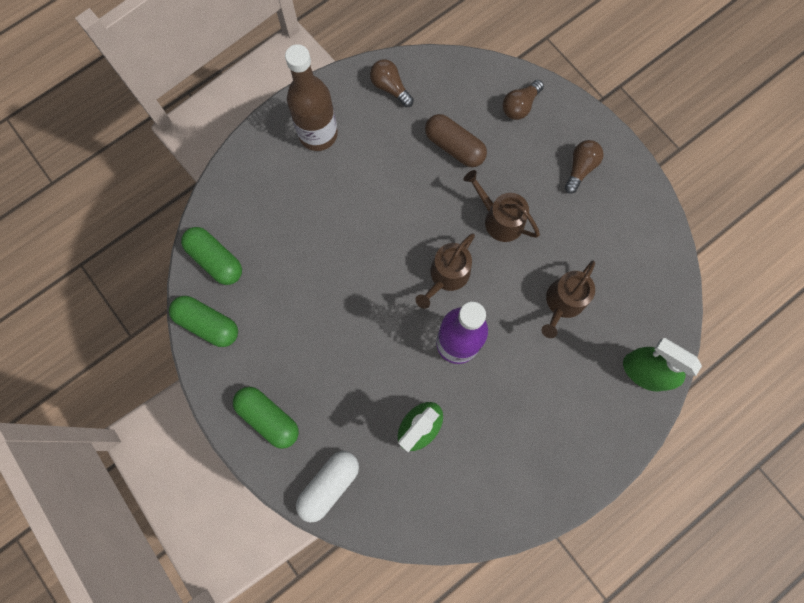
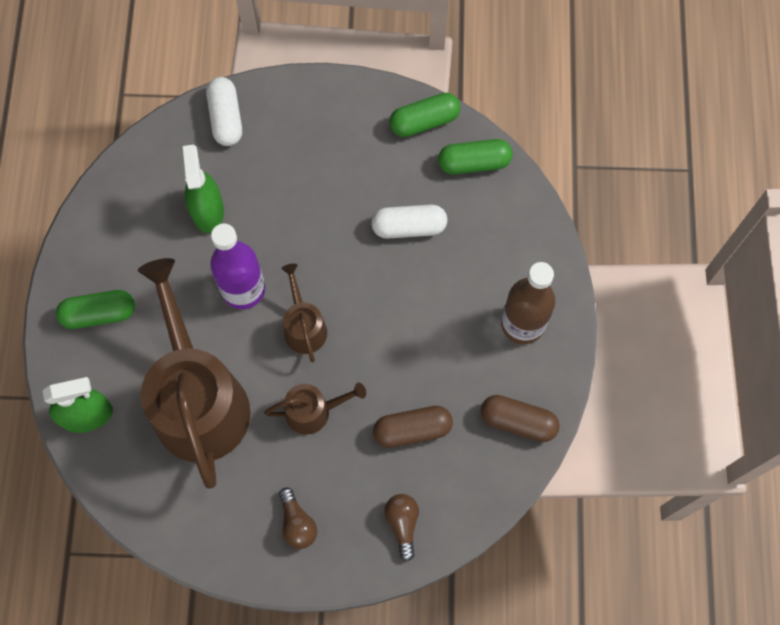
camera: 130 degrees right, 5 degrees down
green capsule [233,387,299,449] -> green capsule moved to [56,290,135,329]
brown light bulb [370,59,414,107] -> brown capsule [481,395,560,442]
brown watering can [541,261,595,338] -> brown watering can [138,258,251,489], size x2.20
none -> white capsule [371,205,447,239]

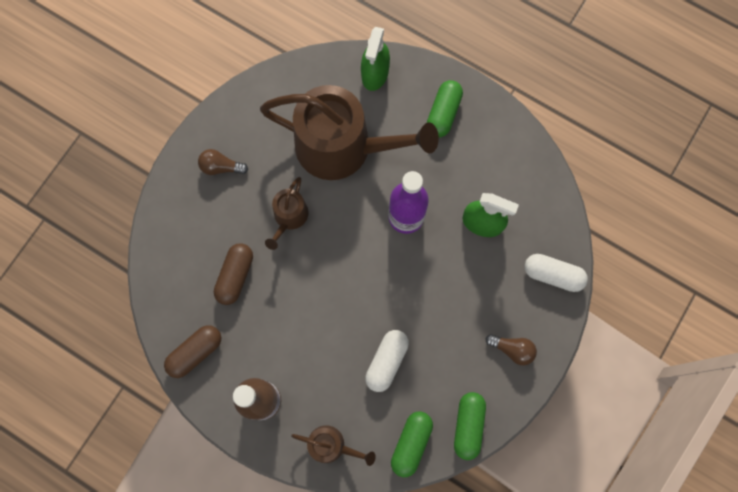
camera: 120 degrees right, 5 degrees up
brown watering can [281,264,327,362] -> brown watering can moved to [291,425,376,466]
brown light bulb [384,494,419,561] -> brown light bulb moved to [486,334,537,366]

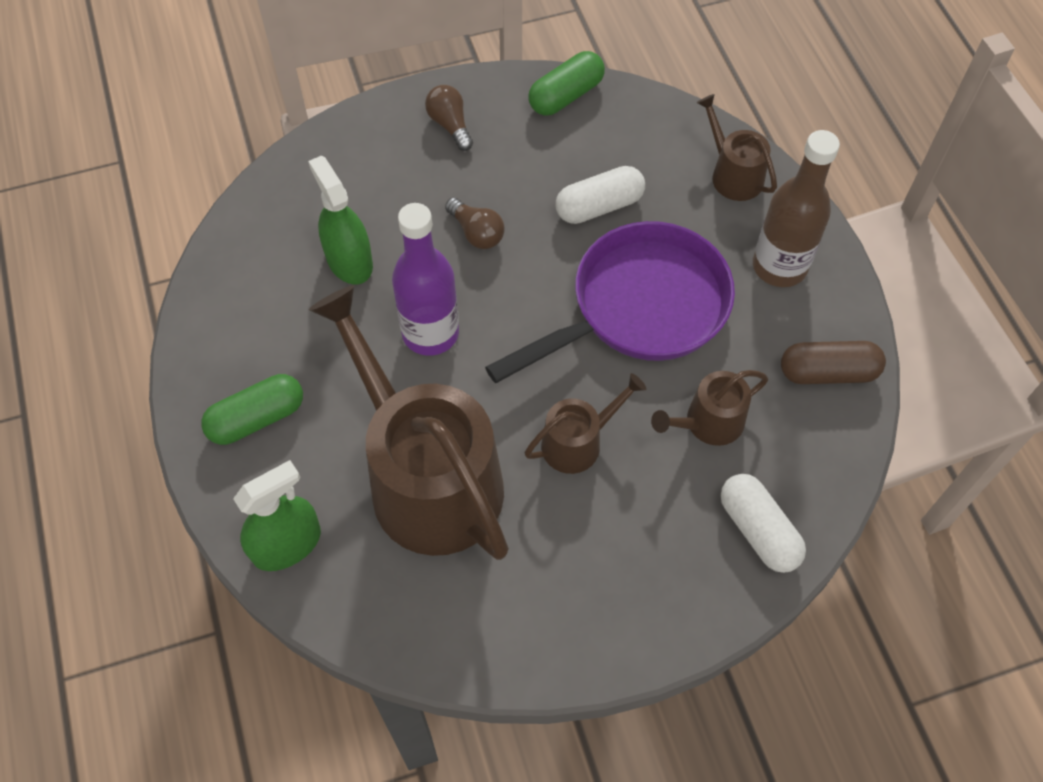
camera: 140 degrees left, 15 degrees down
brown light bulb [198,149,248,175] -> brown light bulb moved to [445,198,505,249]
brown capsule [214,243,253,305] -> brown watering can [651,370,768,446]
green capsule [391,411,433,477] -> none
white capsule [525,254,588,292] -> white capsule moved to [721,474,806,573]
none -> purple pan [485,221,735,383]

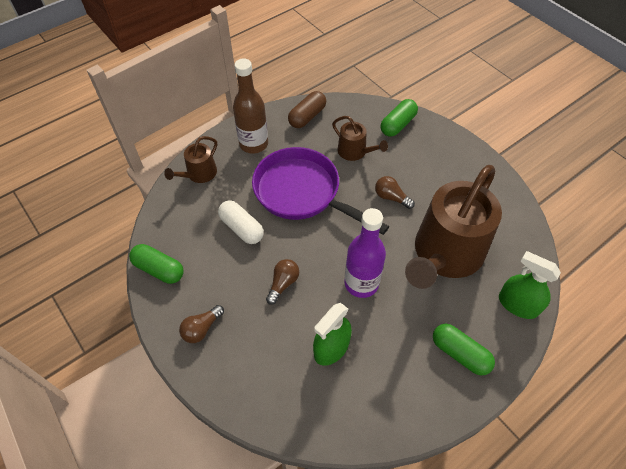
camera: 110 degrees left, 5 degrees down
brown watering can [524,373,646,474] -> brown light bulb [375,176,415,209]
white capsule [721,474,806,573] -> green capsule [381,99,418,137]
brown capsule [781,341,886,384] -> brown capsule turned 60 degrees clockwise [288,91,326,128]

